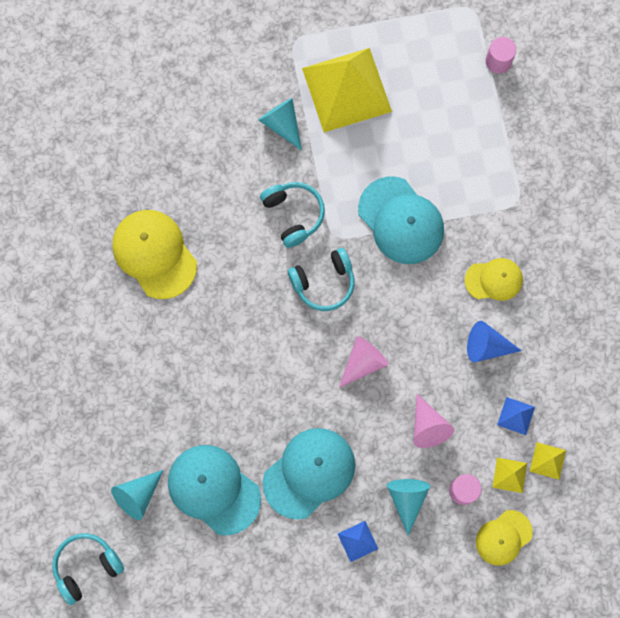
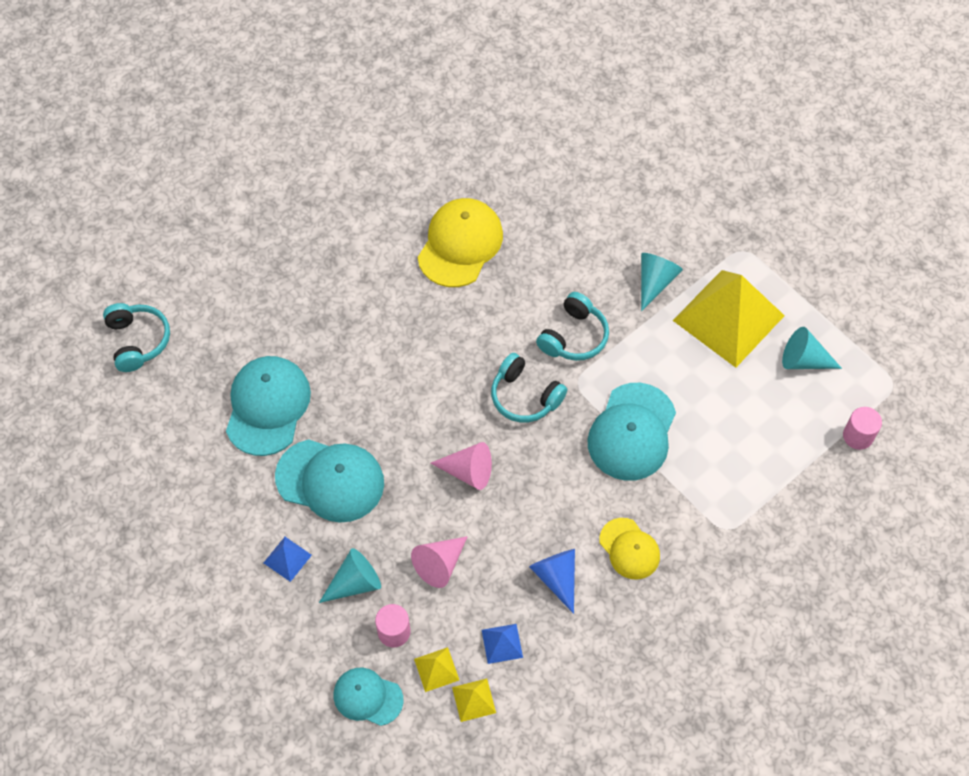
camera: 60 degrees right, 15 degrees down
turquoise headphones [52,533,124,605] -> turquoise headphones turned 45 degrees clockwise [103,303,170,372]
turquoise cone [111,470,163,520] -> turquoise cone moved to [782,327,842,369]
yellow cap [476,510,533,566] -> turquoise cap [334,668,403,726]

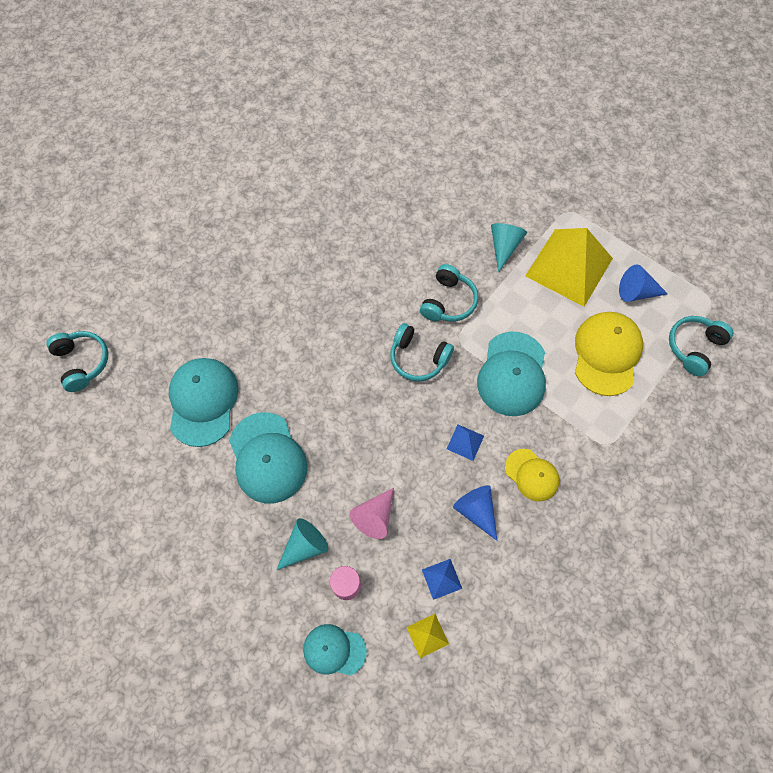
camera: 10 degrees left, 5 degrees up
blue pyramid [264,537,312,582] -> blue pyramid moved to [447,425,484,461]
turquoise cap [275,439,384,523] -> turquoise cap turned 60 degrees clockwise [229,412,307,503]
yellow pyramid [414,647,459,692] -> none
yellow cap [418,198,503,287] -> yellow cap moved to [575,312,643,396]
pink cone [431,442,492,490] -> none
turquoise cone [782,327,842,369] -> blue cone [619,264,668,302]
pink cylinder [843,407,882,450] -> turquoise headphones [669,316,733,376]

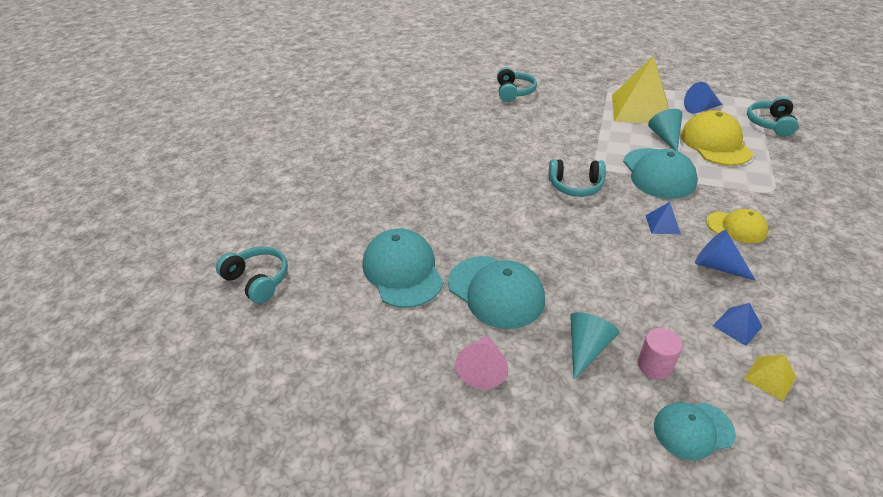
camera: 20 degrees left, 25 degrees down
pink cone [350,488,394,539] -> pink cone moved to [455,335,508,389]
turquoise headphones [420,264,478,322] -> turquoise headphones moved to [497,67,537,102]
turquoise cone [491,223,527,272] -> turquoise cone moved to [648,109,682,151]

